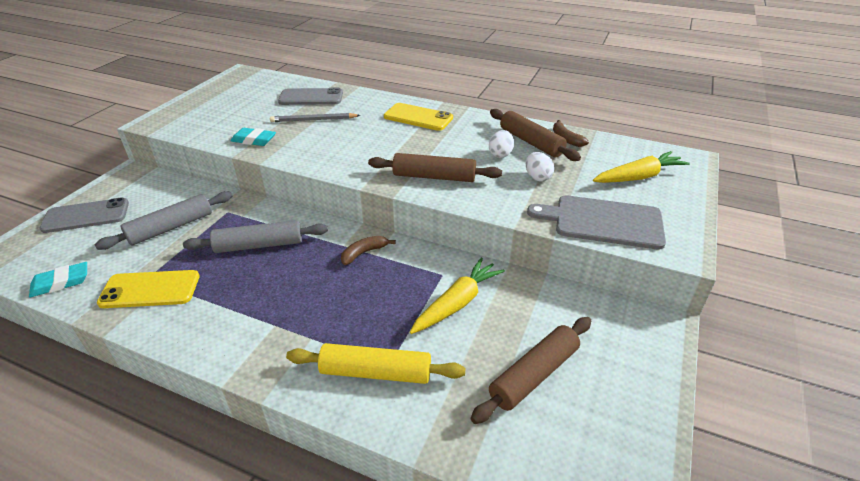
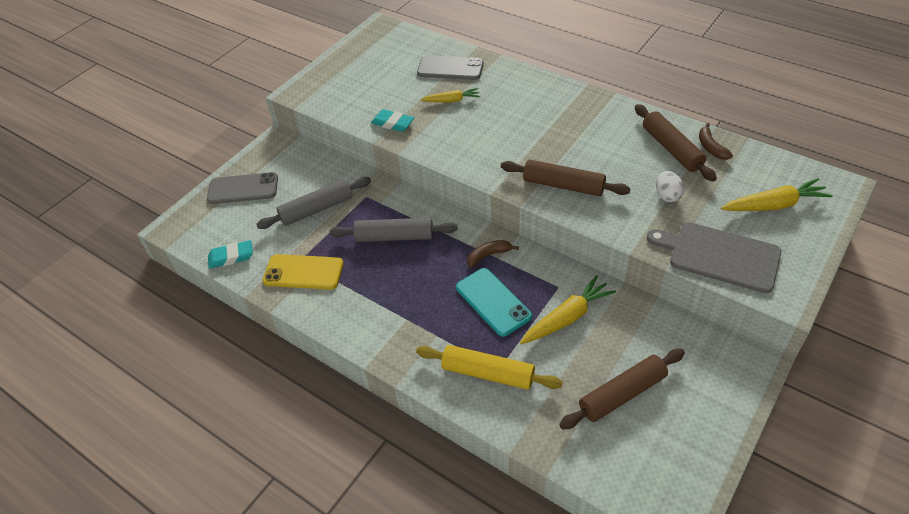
camera: 15 degrees right, 10 degrees up
grey pencil [270,113,360,122] -> yellow carrot [420,88,480,102]
yellow phone [384,103,453,131] -> none
white egg [489,130,514,158] -> none
none -> turquoise phone [456,268,532,337]

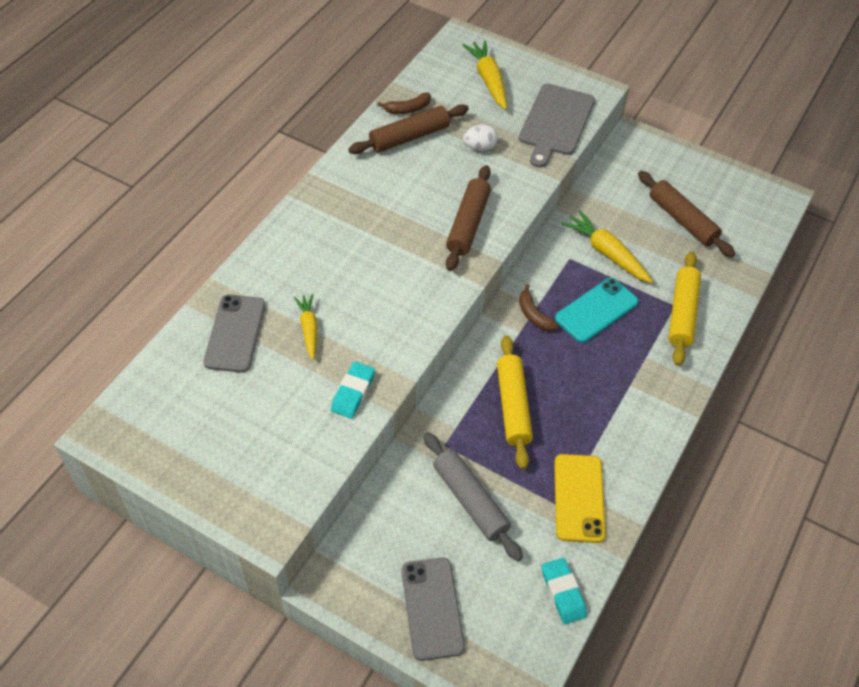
camera: 100 degrees left, 5 degrees up
grey rolling pin [330,218,457,242] -> yellow rolling pin [497,335,533,470]

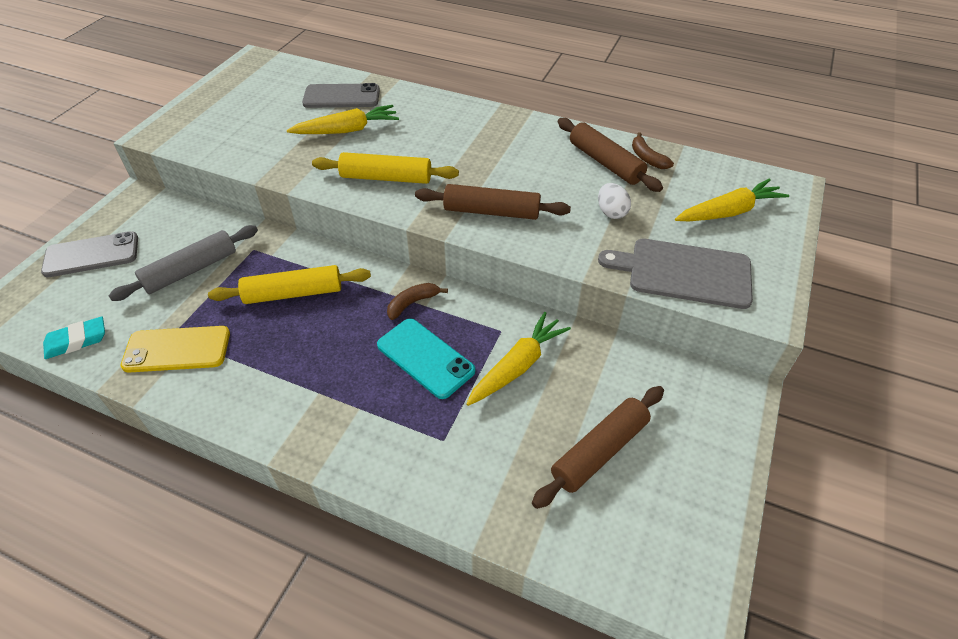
camera: 85 degrees right, 5 degrees down
yellow carrot [294,294,318,360] -> yellow carrot [287,105,399,134], size x1.56
turquoise eraser [331,362,375,419] -> none
yellow rolling pin [668,252,701,366] -> yellow rolling pin moved to [312,152,459,184]

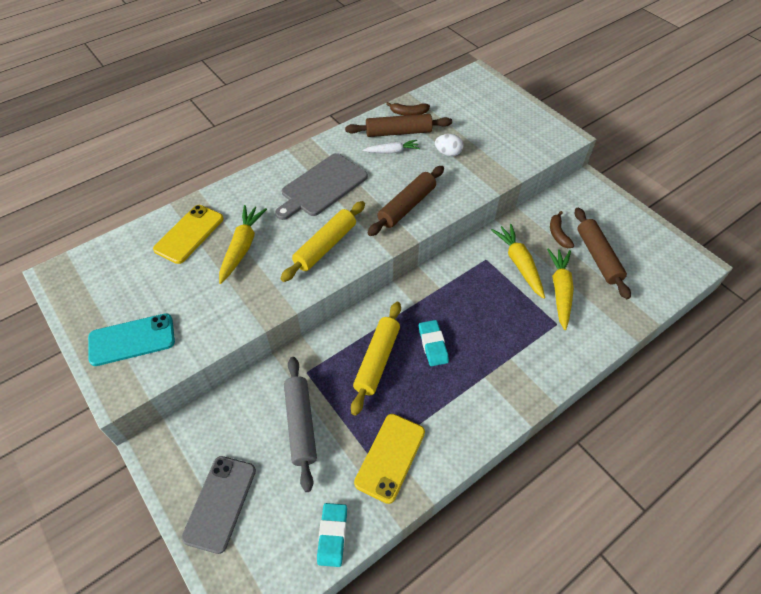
camera: 60 degrees left, 5 degrees up
grey phone [302,83,380,108] -> yellow phone [153,205,224,264]
turquoise phone [377,318,475,399] -> turquoise phone moved to [88,313,175,366]
brown banana [387,283,448,320] -> brown banana moved to [550,211,574,248]
grey cutting board [598,239,753,309] -> grey cutting board moved to [275,153,368,220]
yellow carrot [675,179,789,221] -> yellow carrot moved to [547,248,574,330]
none -> white carrot [363,140,420,154]
none -> turquoise eraser [419,320,449,366]

